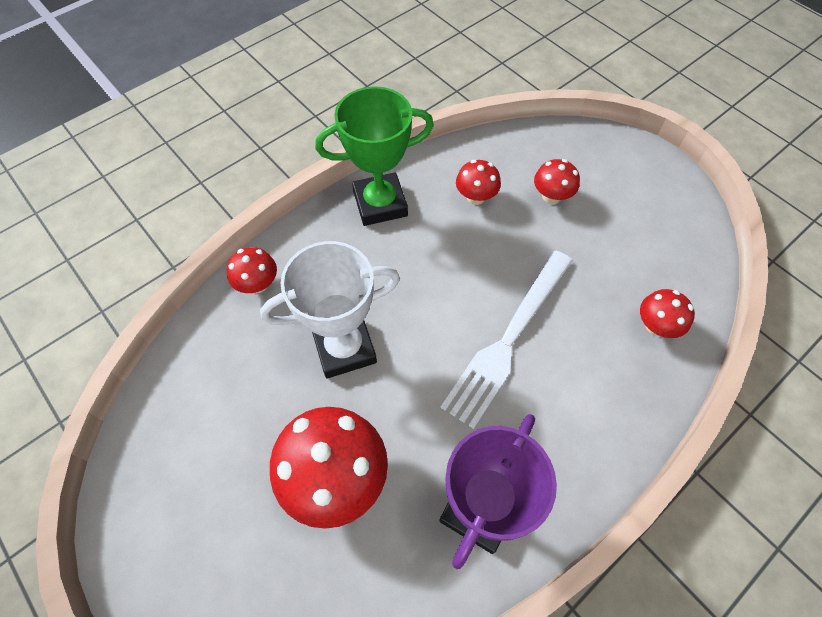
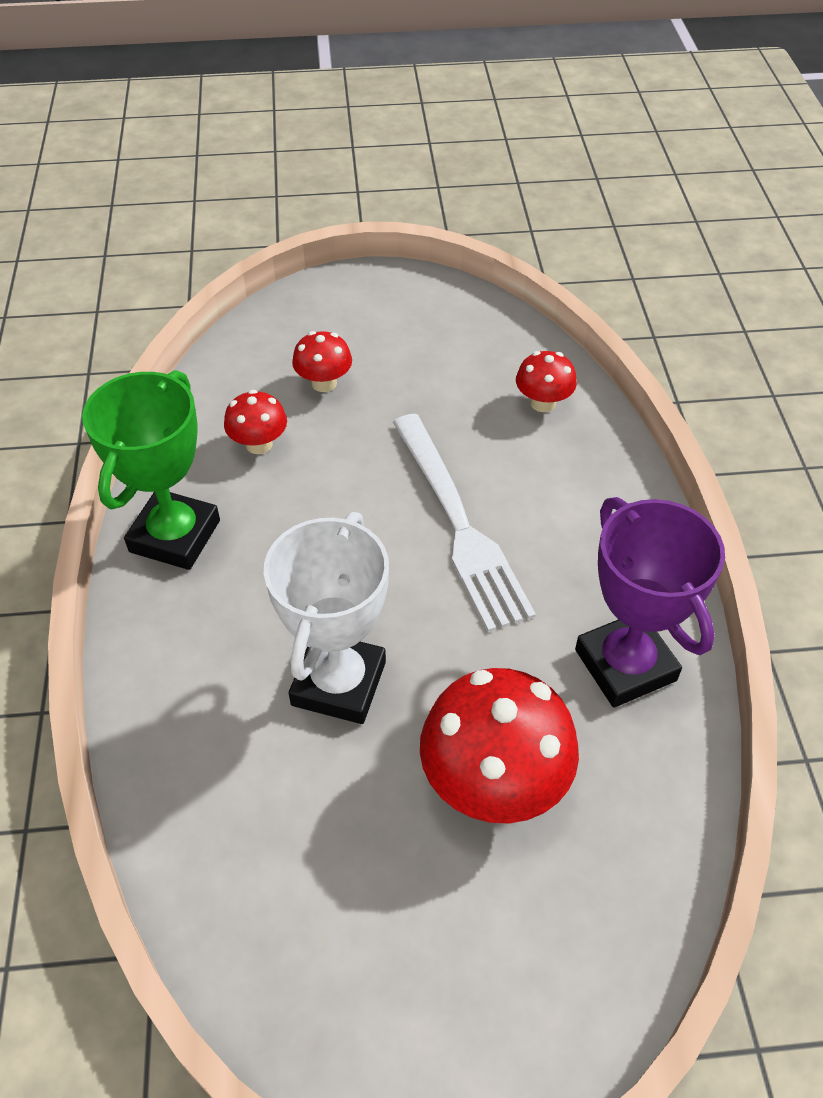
camera: 55 degrees left, 10 degrees down
red mushroom [227,247,277,293] -> none

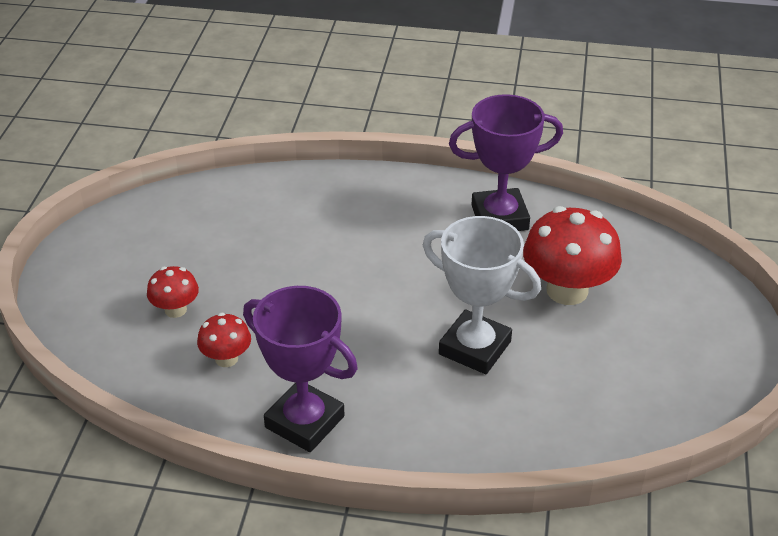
camera: 75 degrees left, 10 degrees down
green trophy [82,370,220,570] -> purple trophy [243,286,358,452]
white fork [393,414,536,632] -> none
red mushroom [516,351,577,412] -> none

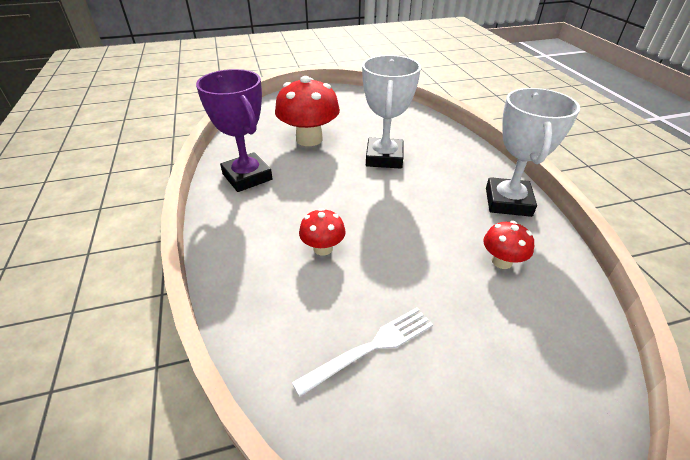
camera: 115 degrees left, 0 degrees up
red mushroom [147,266,199,318] -> red mushroom moved to [299,208,346,256]
purple trophy [243,286,358,452] -> white trophy [486,88,580,217]
none -> white fork [292,308,433,397]

